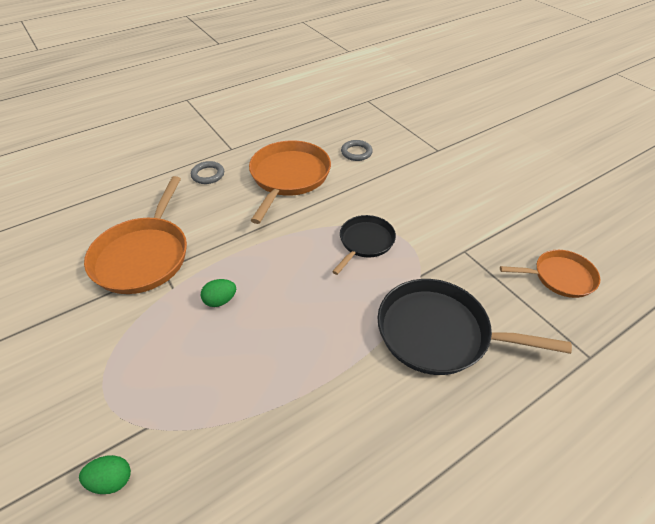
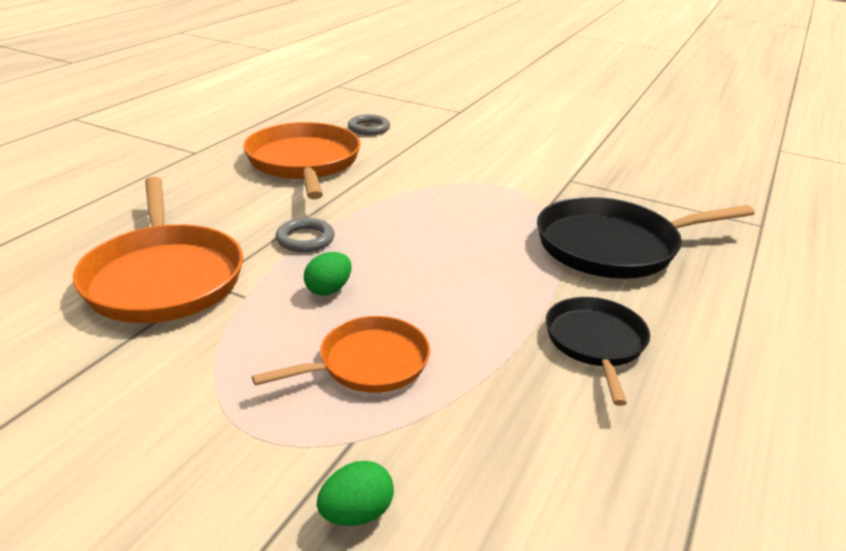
camera: 30 degrees left, 15 degrees down
grey ring [191,161,224,184] -> grey ring moved to [276,218,335,252]
black pan [332,215,396,275] -> black pan moved to [546,297,650,406]
orange pan [500,250,600,298] -> orange pan moved to [252,316,430,393]

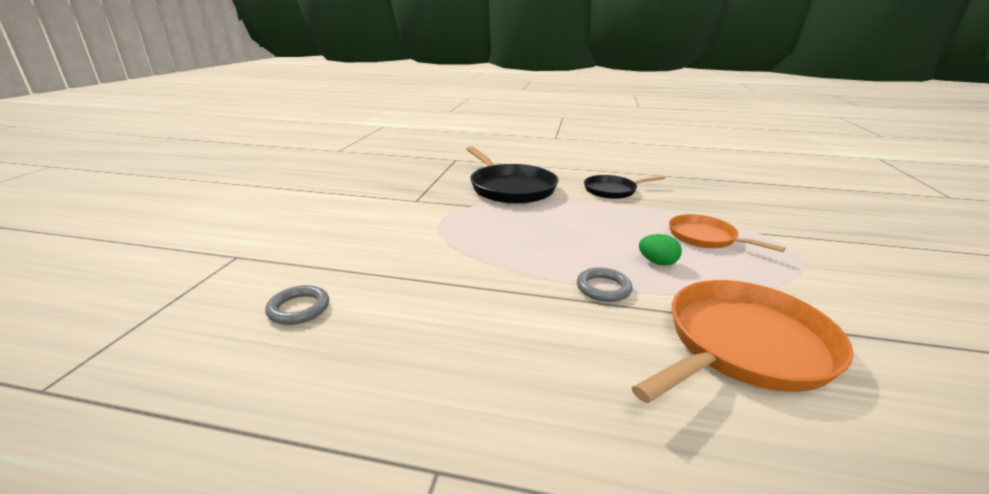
camera: 105 degrees left, 5 degrees down
orange pan [243,122,361,199] -> none
green egg [317,461,394,526] -> none

